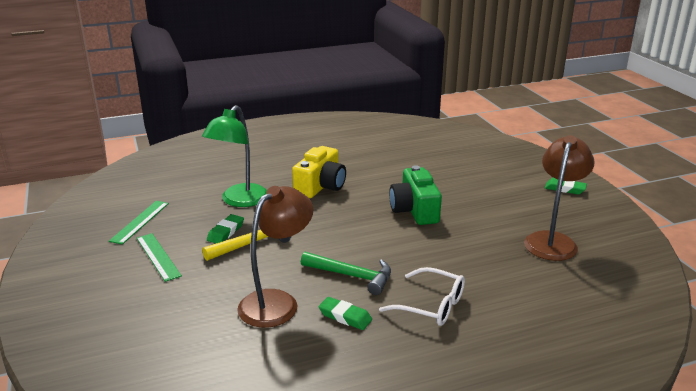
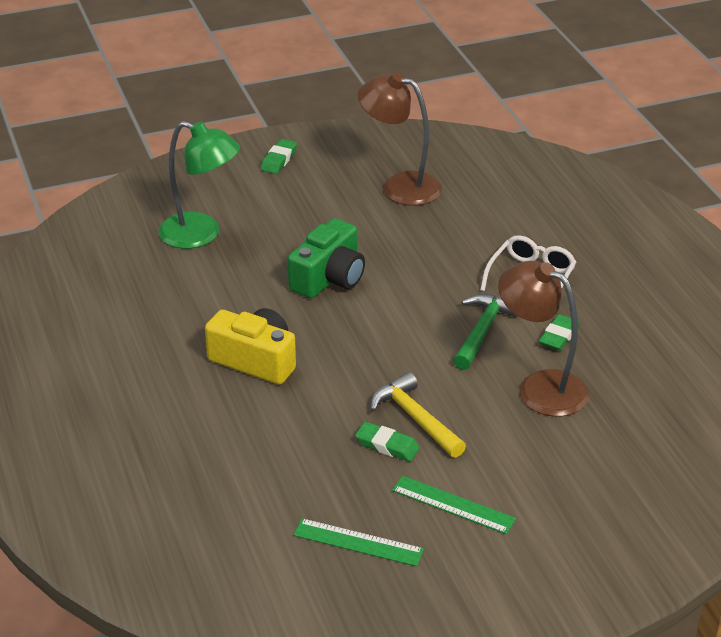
camera: 90 degrees left, 10 degrees up
green ruler [137,233,182,282] -> green ruler turned 60 degrees clockwise [392,476,516,534]
green lamp [202,105,267,207] -> green lamp moved to [158,121,240,249]
green camera [389,165,442,225] -> green camera turned 45 degrees counterclockwise [288,218,365,298]

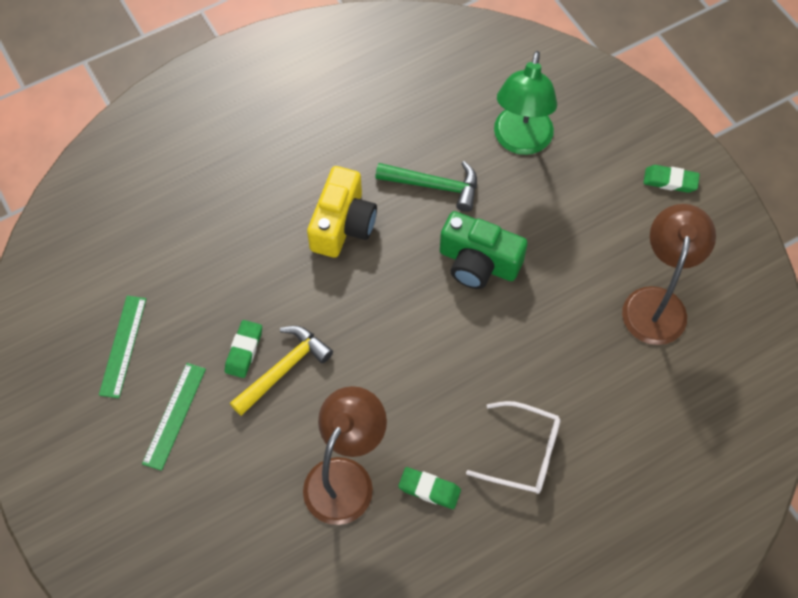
camera: 80 degrees right, 25 degrees up
green hammer [453,294,517,370] -> green hammer moved to [375,161,477,212]

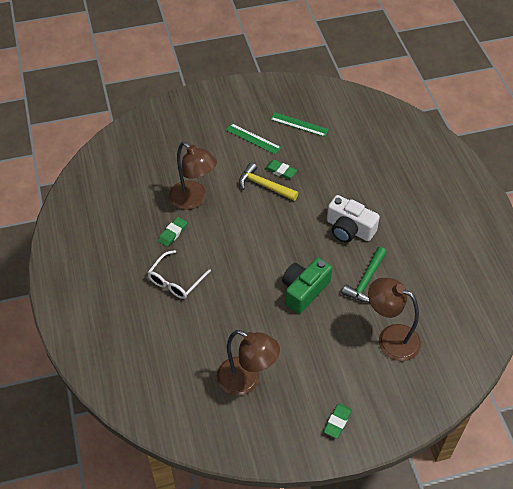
camera: 105 degrees right, 10 degrees down
yellow hammer [230,326,333,416] -> yellow hammer turned 150 degrees clockwise [239,163,298,201]
yellow camera [307,166,377,258] -> white camera [327,195,380,243]
green lamp [494,51,557,155] -> brown lamp [368,278,421,361]

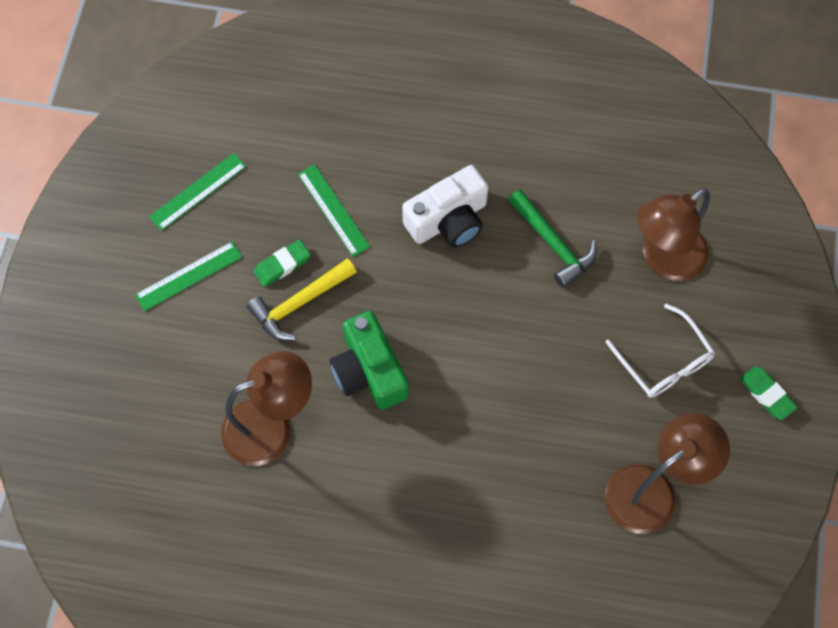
camera: 65 degrees left, 15 degrees up
white glasses [147,250,211,299] -> white glasses moved to [605,304,715,398]
green eraser [158,217,187,247] -> none
green camera [282,258,332,314] -> green camera moved to [330,311,409,410]
none -> green ruler [298,164,370,257]

